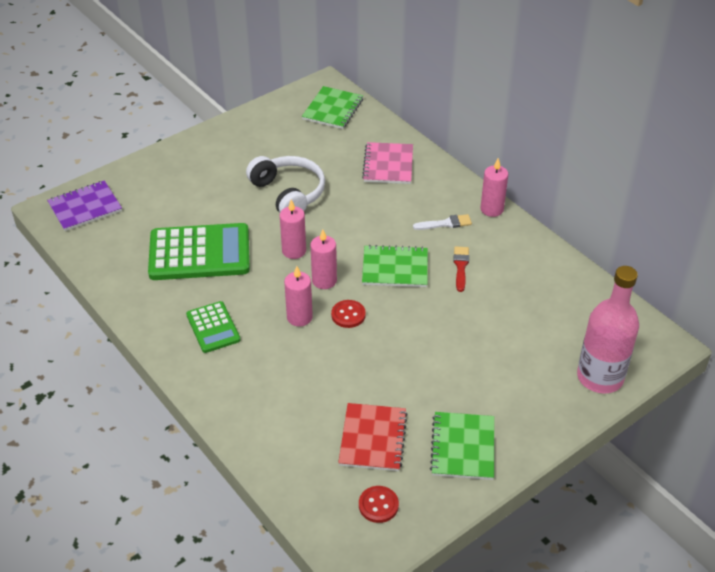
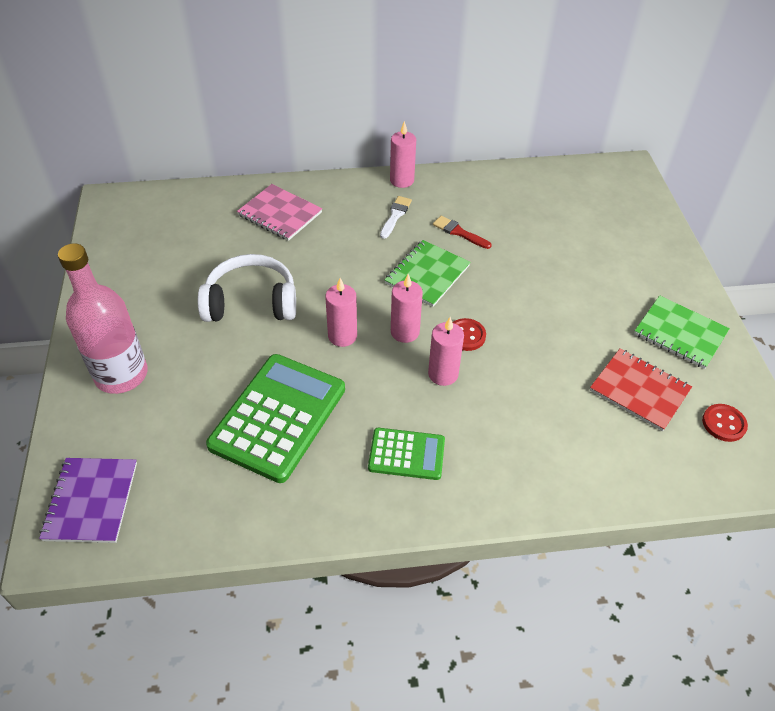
camera: 60 degrees left, 5 degrees up
green notebook [302,86,363,129] -> none
pink bottle [577,266,639,394] -> pink bottle moved to [58,243,148,394]

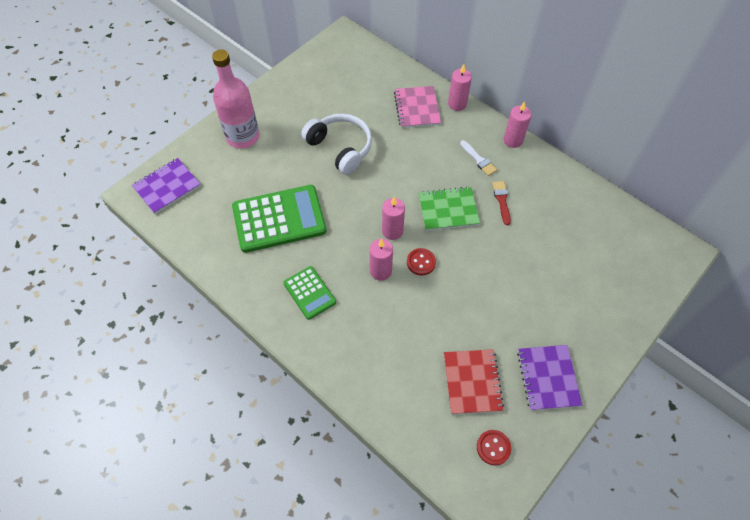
camera: 50 degrees right, 10 degrees up
pink candle [325,278,357,347] -> pink candle moved to [448,64,472,111]
white brush [380,196,412,239] -> white brush turned 75 degrees clockwise [460,140,497,176]
green notebook [634,296,730,369] -> purple notebook [517,345,582,410]

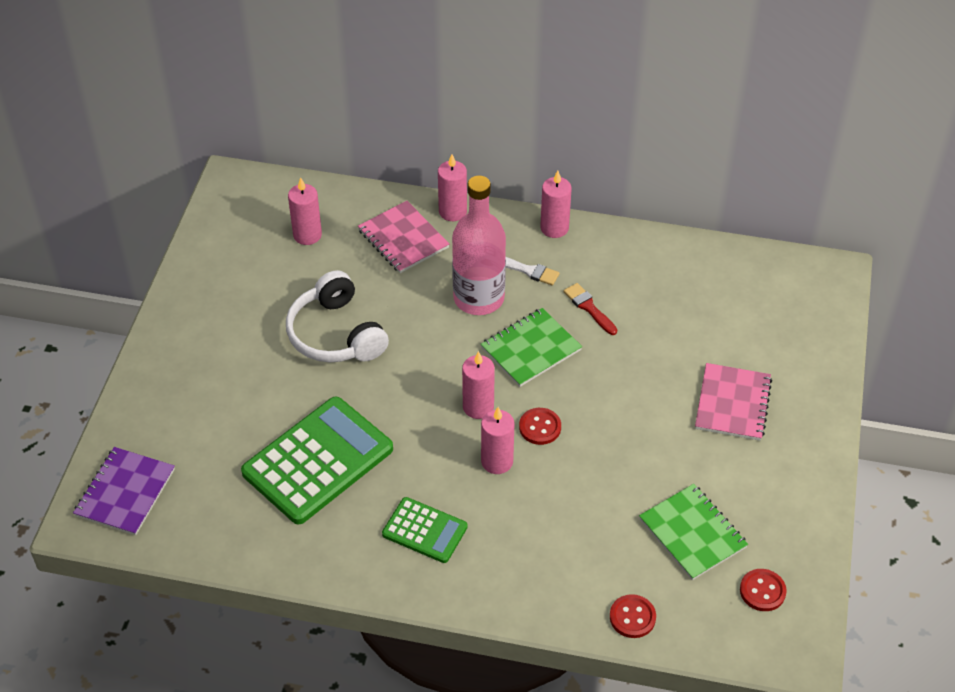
camera: 30 degrees left, 10 degrees down
pink bottle [212,49,259,149] -> pink bottle moved to [452,175,506,315]
white headphones [301,114,372,175] -> white headphones turned 135 degrees counterclockwise [286,270,389,362]
red notebook [444,349,504,414] -> green notebook [639,484,748,580]
purple notebook [517,345,582,410] -> none
none -> pink candle [288,177,322,245]
none -> red button [610,594,656,638]
none -> pink notebook [695,363,772,441]

